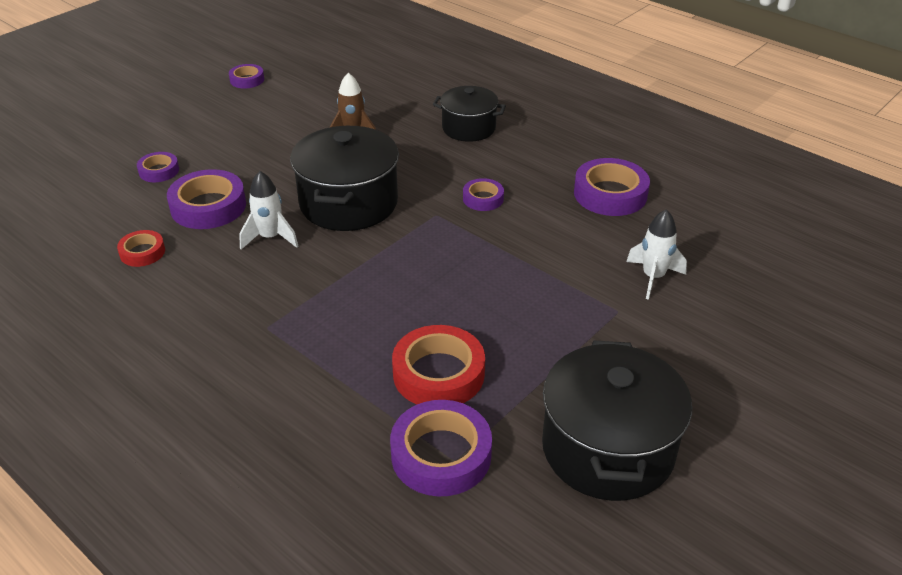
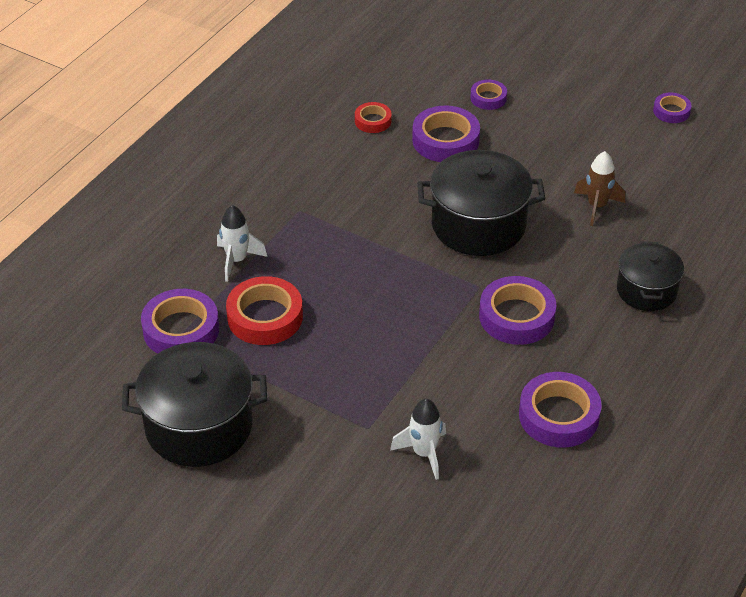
camera: 80 degrees right, 5 degrees up
white rocket [239,171,298,250] -> white rocket moved to [217,205,267,282]
purple tape [463,178,504,211] -> purple tape [479,276,556,345], size x1.80

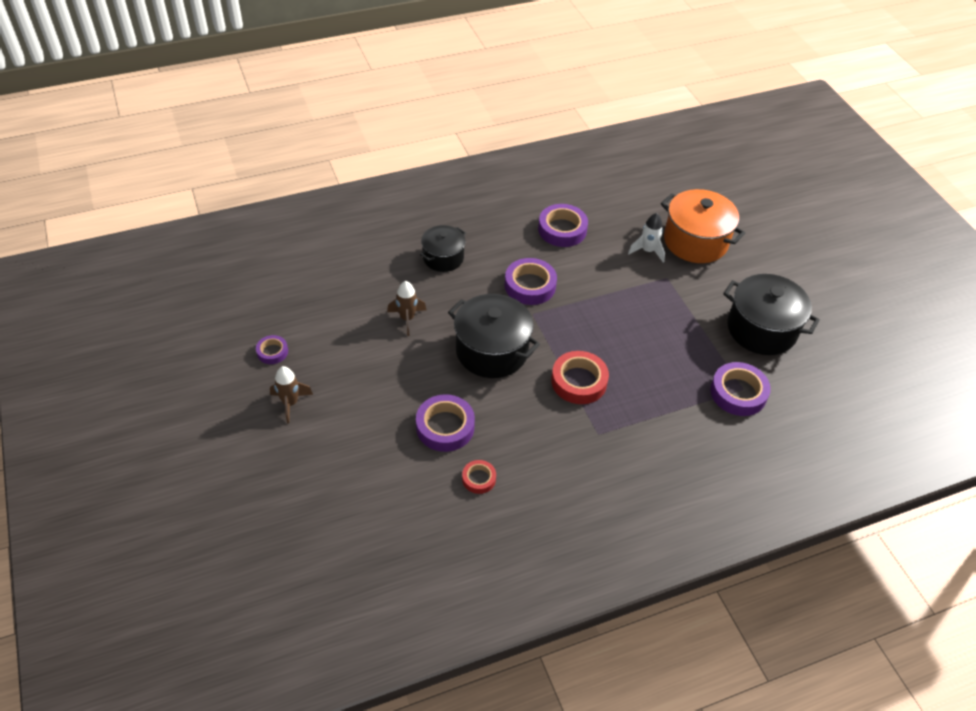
camera: 145 degrees left, 5 degrees up
white rocket [217,205,267,282] -> none
red tape [226,276,303,345] -> red tape moved to [551,351,609,404]
purple tape [470,80,507,110] -> none
none -> brown rocket [270,366,313,423]
none -> orange pot [661,189,745,263]

